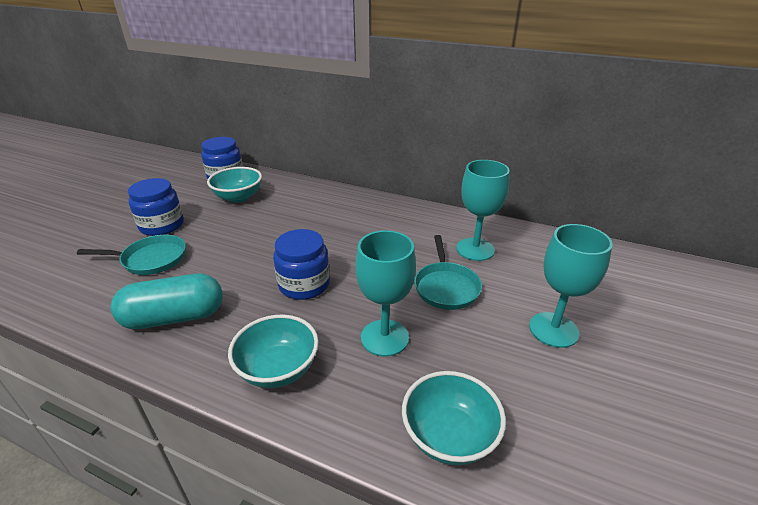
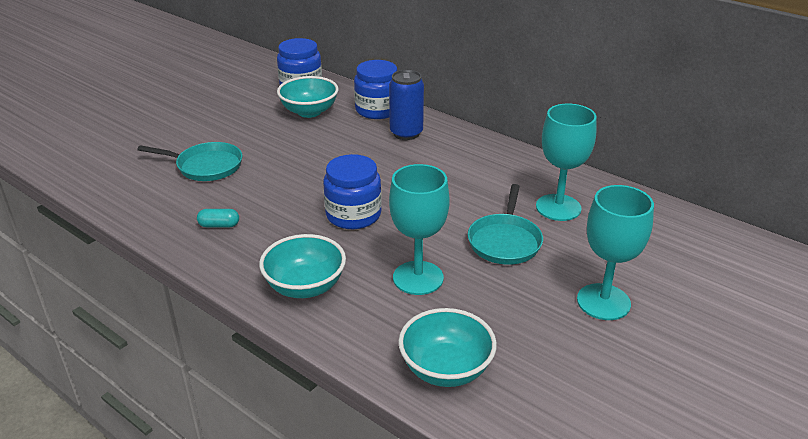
camera: 15 degrees right, 0 degrees up
turquoise capsule [111,273,223,329] -> turquoise capsule [197,209,239,227], size x0.41
blue jar [128,178,184,236] -> blue jar moved to [354,60,397,119]
none -> blue can [389,70,424,140]

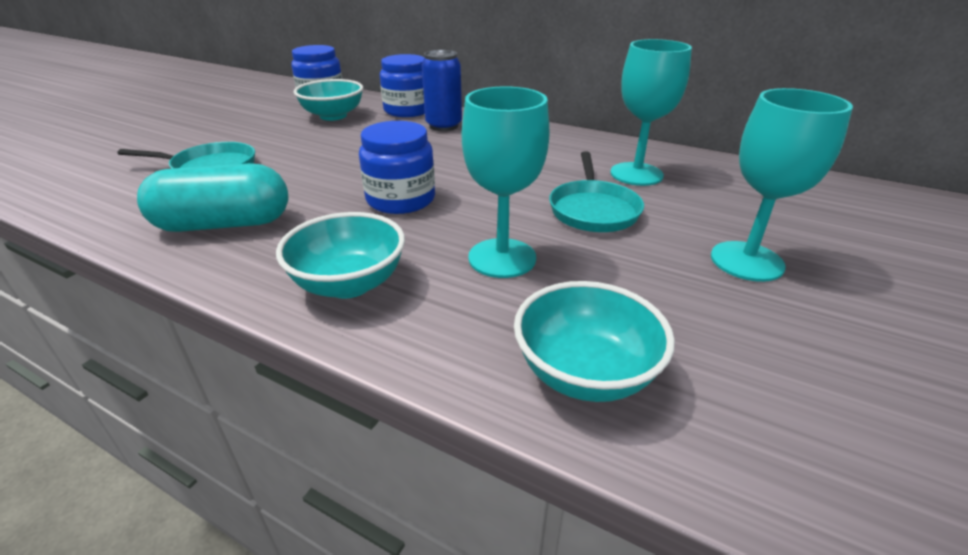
camera: 10 degrees left, 0 degrees up
turquoise capsule [197,209,239,227] -> turquoise capsule [137,163,288,232], size x2.43

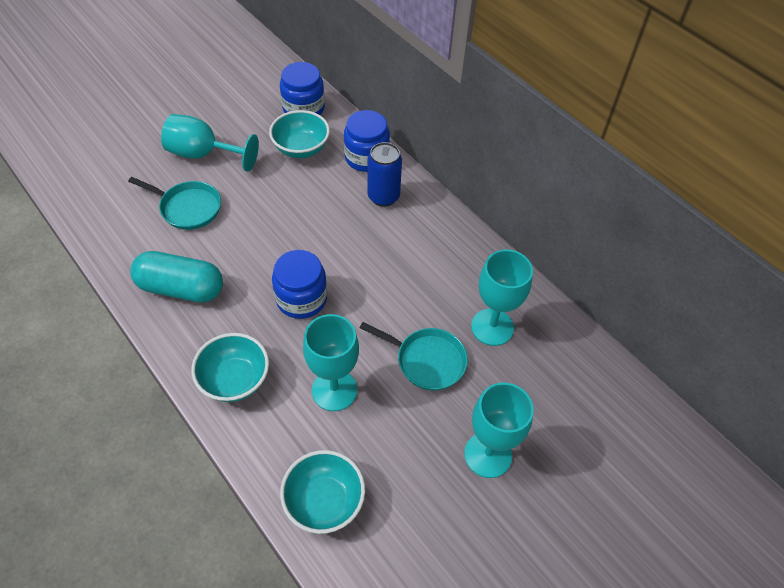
camera: 20 degrees right, 20 degrees up
turquoise pan [549,151,644,232] -> turquoise pan turned 90 degrees counterclockwise [360,322,468,391]
none -> turquoise goblet [161,114,259,172]

